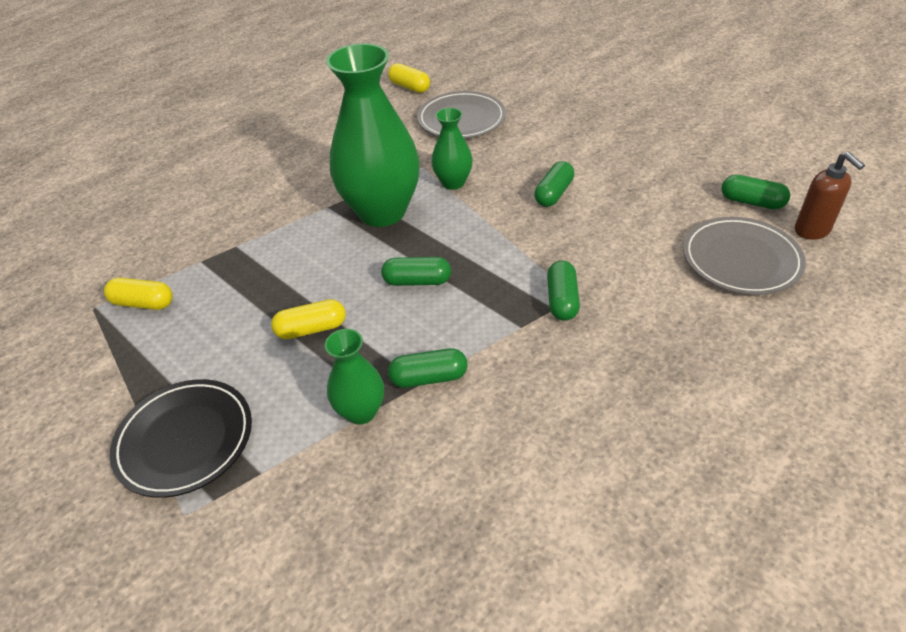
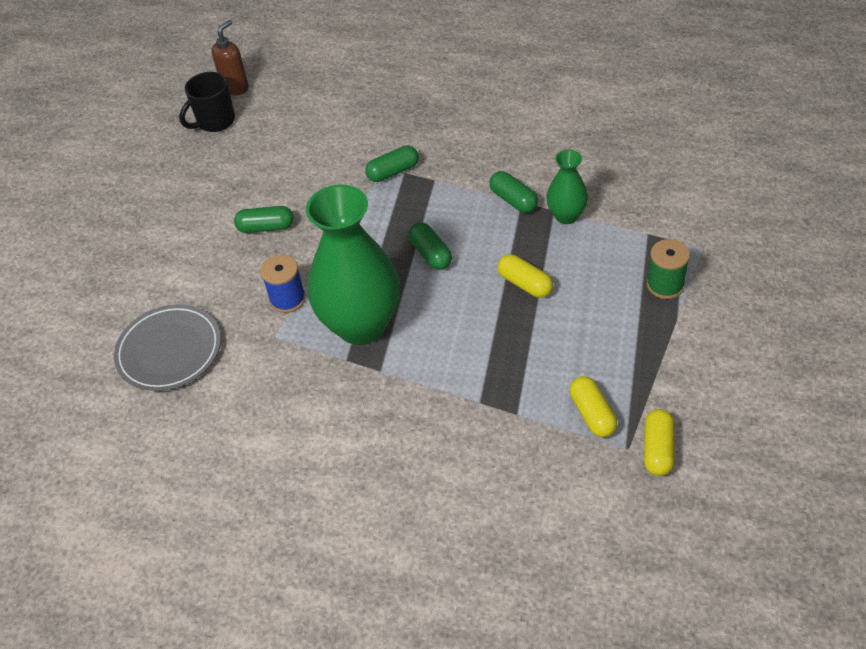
camera: 120 degrees left, 5 degrees up
black plate [110,379,252,498] -> green spool [647,239,690,299]
yellow capsule [388,63,430,93] -> yellow capsule moved to [644,409,675,476]
green vase [431,108,473,190] -> blue spool [261,255,306,313]
grey plate [683,217,806,295] -> none
green capsule [722,175,790,209] -> black mug [179,72,235,132]

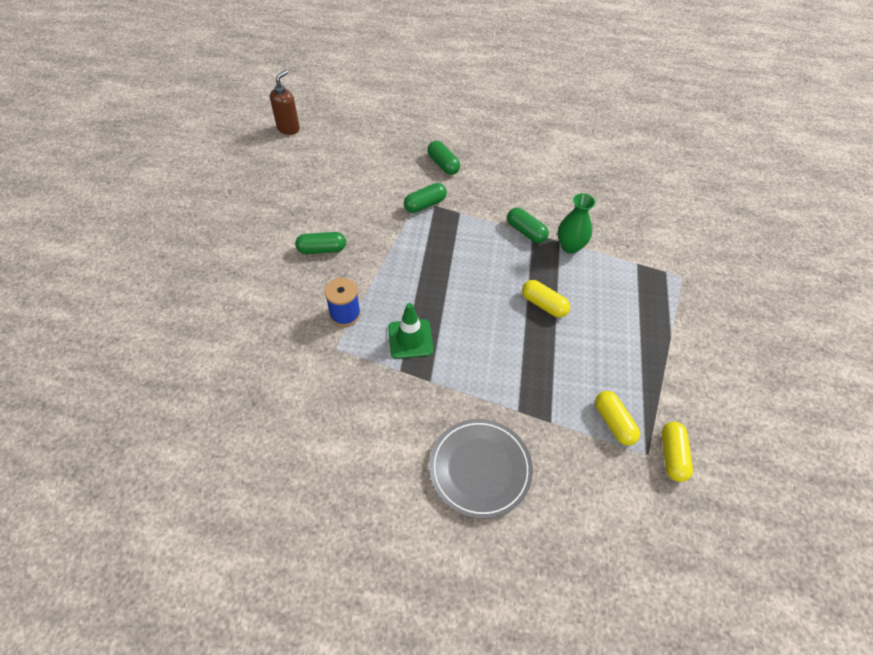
camera: 10 degrees left, 5 degrees up
grey plate [114,304,221,391] -> grey plate moved to [429,419,533,519]
black mug [179,72,235,132] -> none
green vase [306,184,400,345] -> green traffic cone [388,303,433,359]
green capsule [409,222,452,270] -> green capsule moved to [427,141,460,175]
green spool [647,239,690,299] -> none

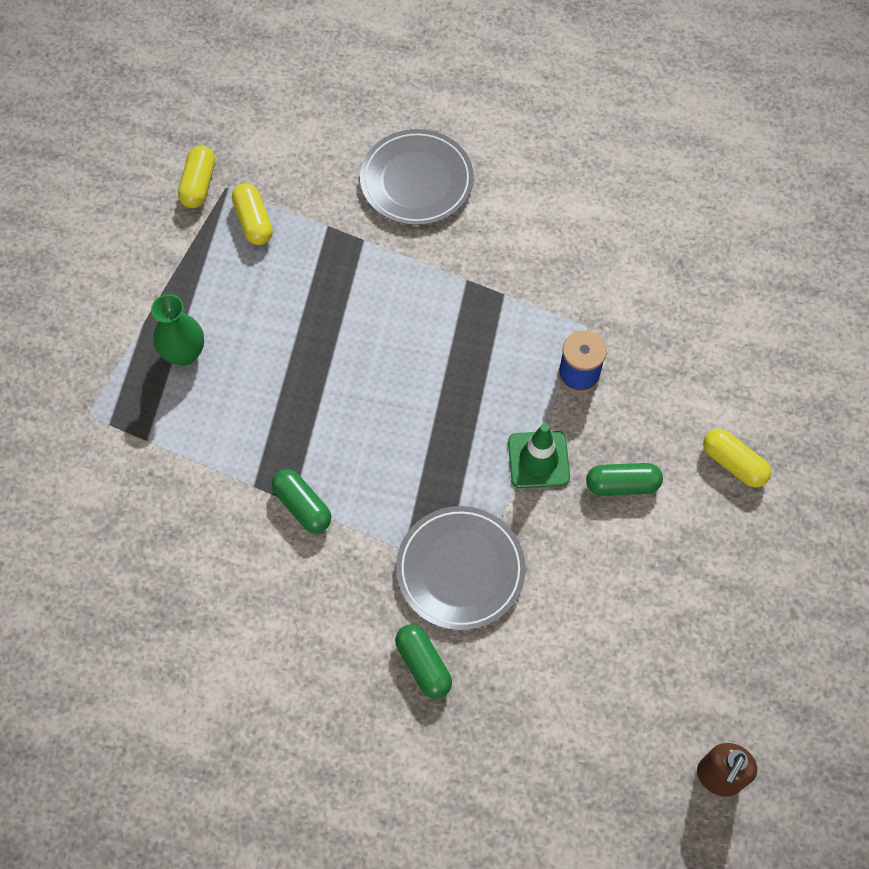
camera: 175 degrees left, 10 degrees up
green traffic cone [388,303,433,359] -> green traffic cone moved to [508,424,570,488]
green capsule [404,183,447,213] -> grey plate [396,506,526,631]
yellow capsule [522,280,570,318] -> yellow capsule moved to [703,429,771,488]
green vase [558,193,595,254] -> green vase moved to [151,294,204,366]

